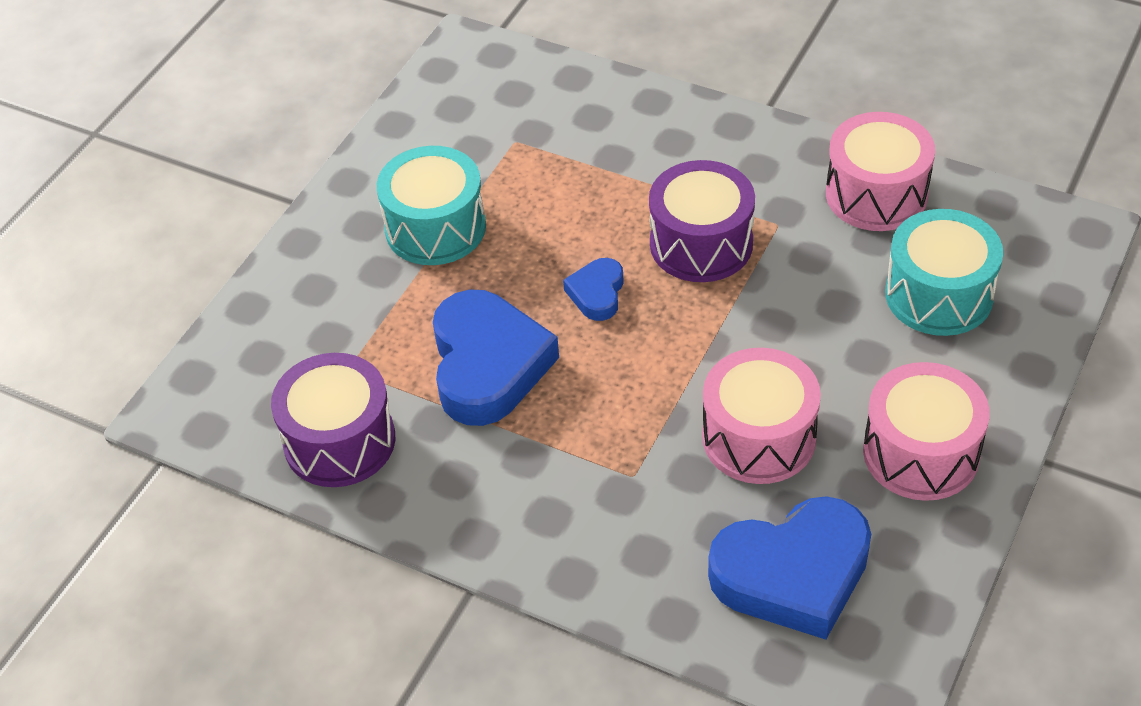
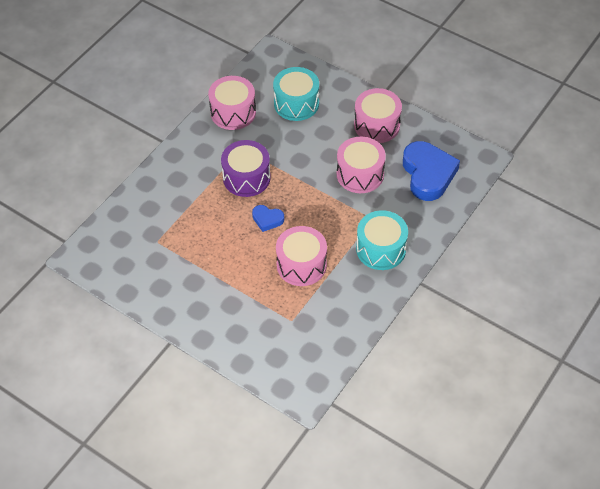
camera: 85 degrees left, 5 degrees up
purple drum [271,353,395,487] -> none
turquoise drum [377,146,486,265] -> turquoise drum moved to [356,210,408,270]
blue heart [433,289,559,426] -> pink drum [276,226,327,286]

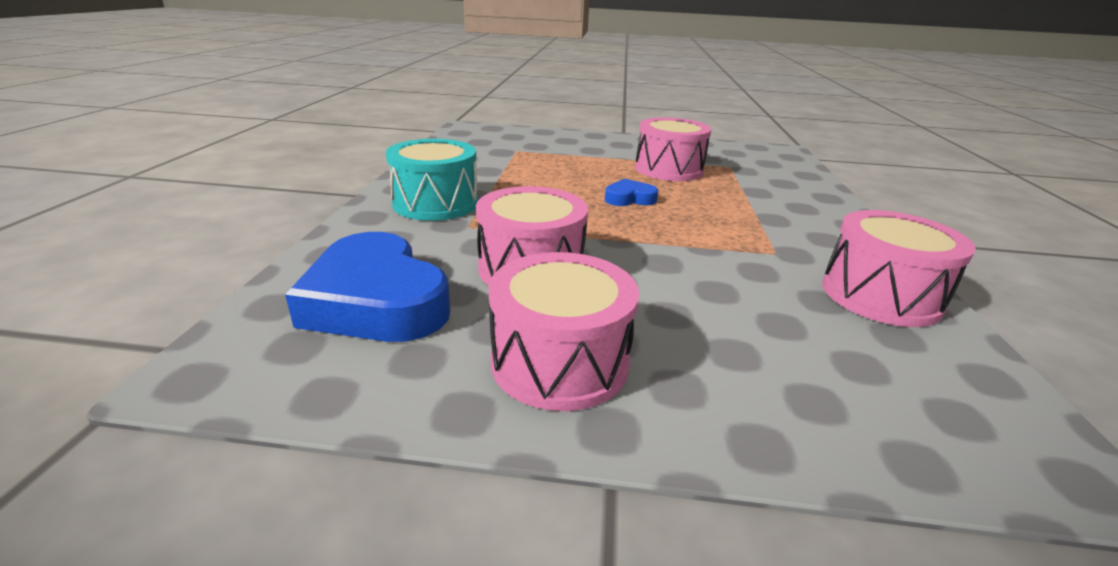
camera: 150 degrees right, 25 degrees down
purple drum [221,140,271,197] -> none
turquoise drum [273,67,319,121] -> none
pink drum [276,226,327,286] -> pink drum moved to [635,117,711,181]

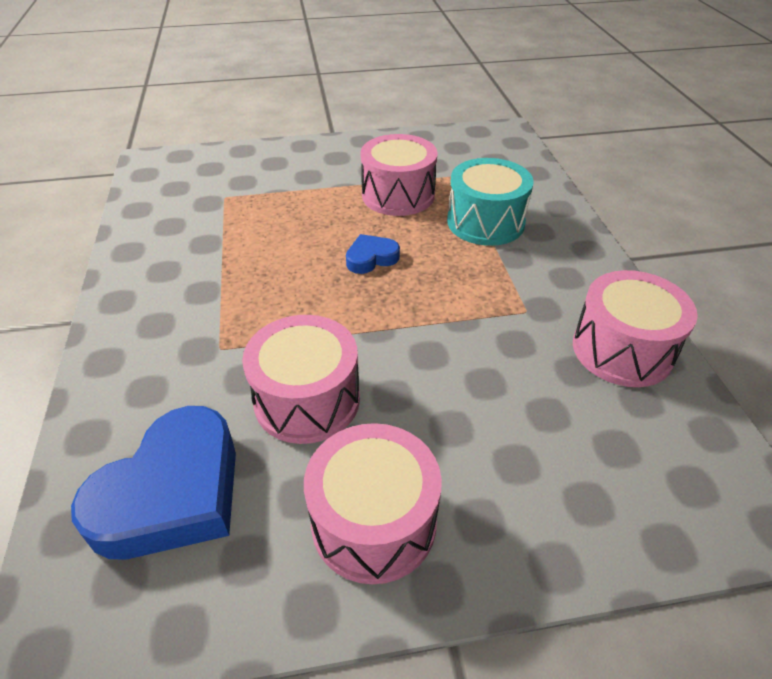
camera: 15 degrees left, 15 degrees up
blue heart [285,232,450,342] -> blue heart turned 90 degrees counterclockwise [71,406,236,559]
turquoise drum [386,139,478,221] -> turquoise drum moved to [447,158,534,246]

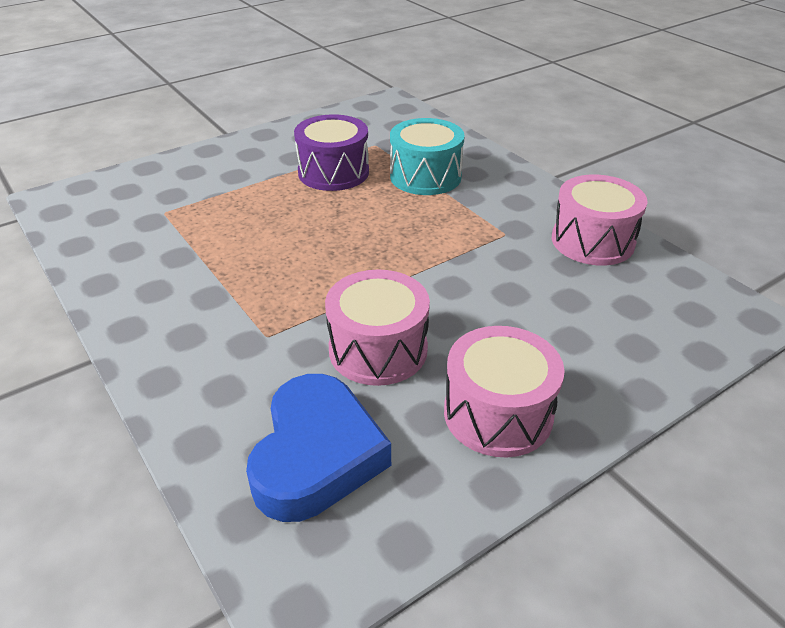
camera: 25 degrees left, 5 degrees down
blue heart [346,234,400,274] -> none
pink drum [360,134,438,216] -> purple drum [294,114,369,191]

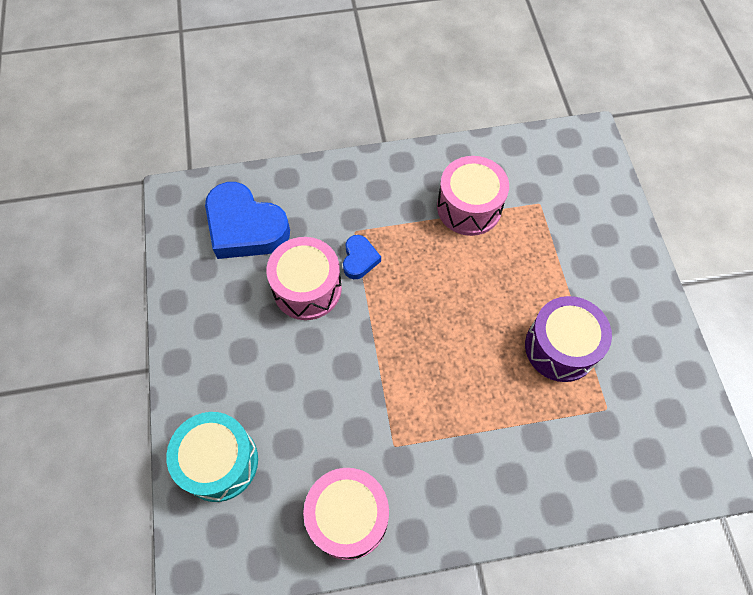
camera: 115 degrees right, 25 degrees up
turquoise drum [390,118,465,195] -> turquoise drum moved to [166,412,258,502]
pink drum [444,326,565,457] -> pink drum moved to [437,156,509,236]
none -> blue heart [343,235,381,279]

